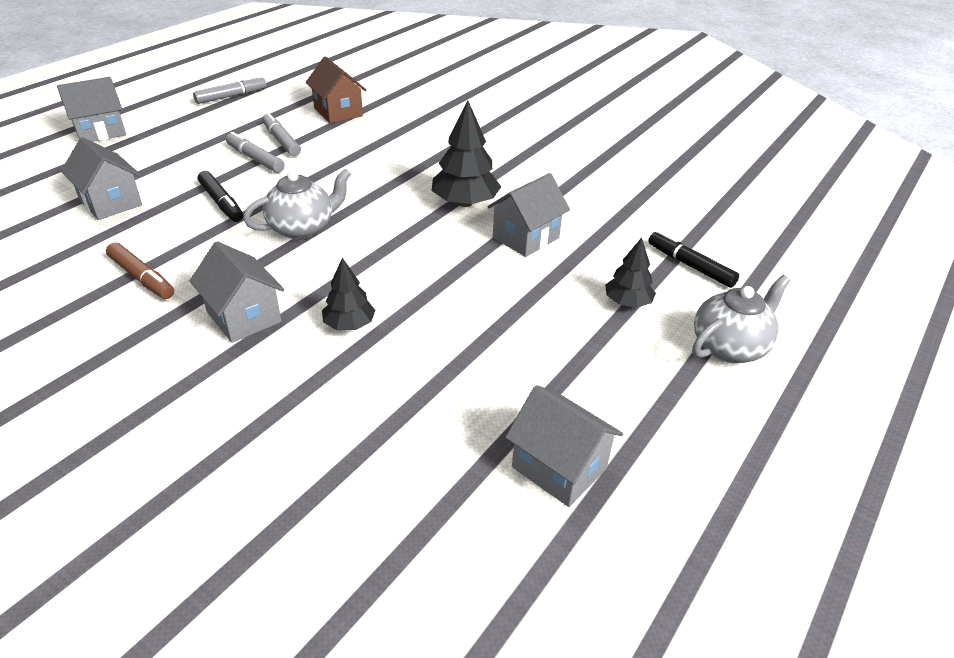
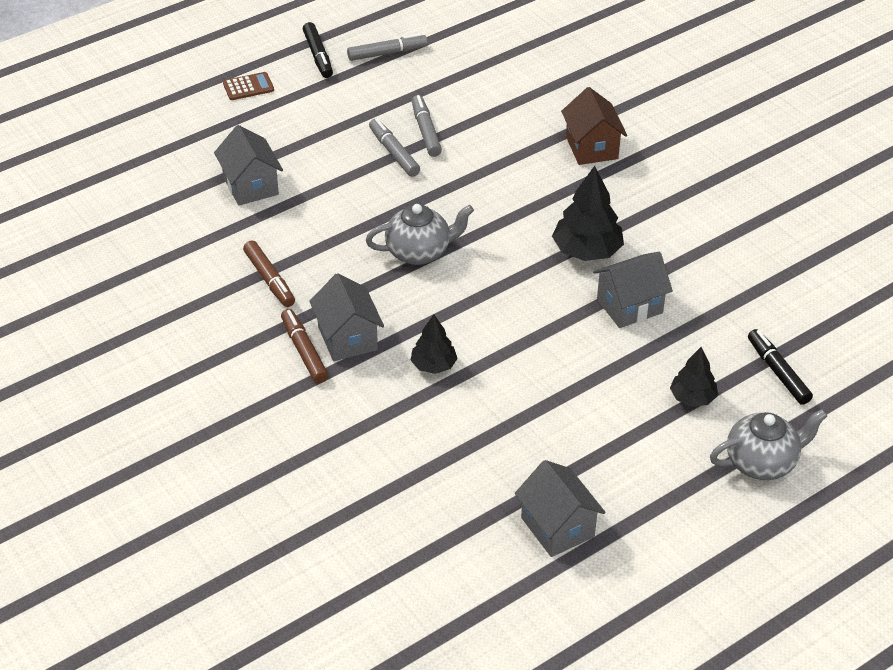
camera: 20 degrees right, 5 degrees up
grey house [57,77,126,142] -> brown calculator [223,72,274,100]
black marker [198,171,243,222] -> black marker moved to [303,22,333,78]
brown house [306,56,366,123] -> brown house moved to [561,87,627,165]
none -> brown marker [281,309,328,383]

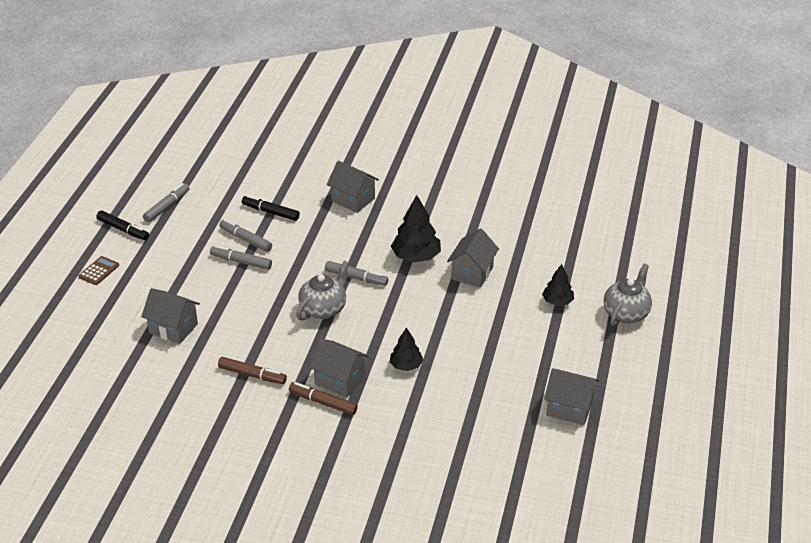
camera: 40 degrees left, 5 degrees down
brown house [561,87,627,165] -> grey house [327,161,379,213]
black marker [748,329,813,405] -> black marker moved to [242,195,300,221]
none -> grey marker [325,261,388,286]

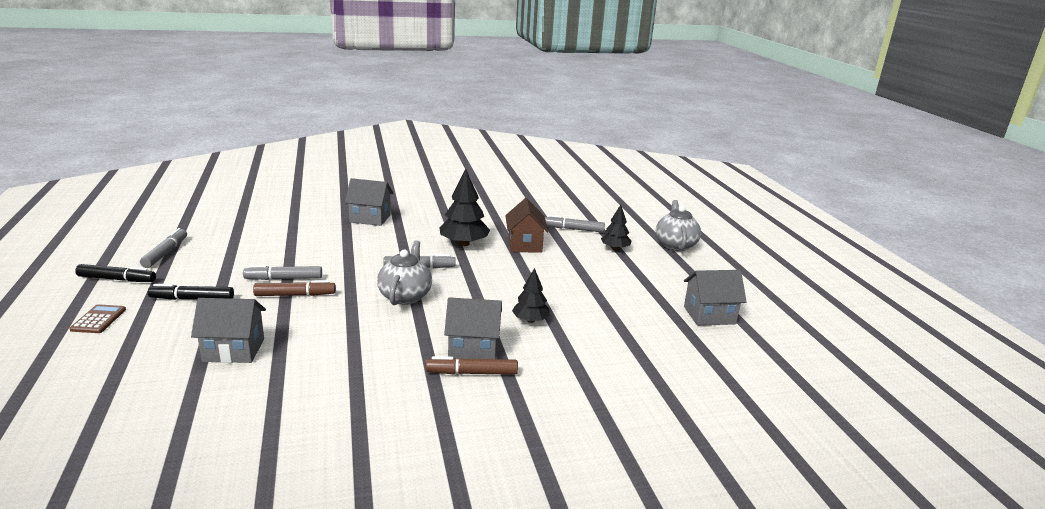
camera: 30 degrees left, 15 degrees down
brown marker [218,357,287,384] -> brown marker moved to [253,280,336,296]
grey marker [219,219,272,252] -> grey marker moved to [545,215,605,233]
black marker [242,195,300,221] -> black marker moved to [148,284,234,300]
grey house [447,228,499,288] -> brown house [505,198,549,253]

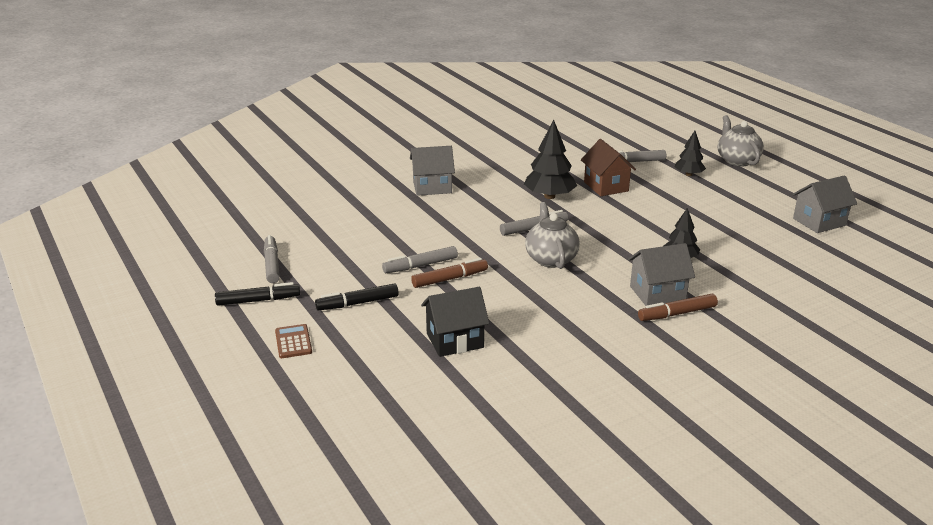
camera: 15 degrees left, 5 degrees up
grey house [191,298,266,363] -> black house [421,287,489,357]

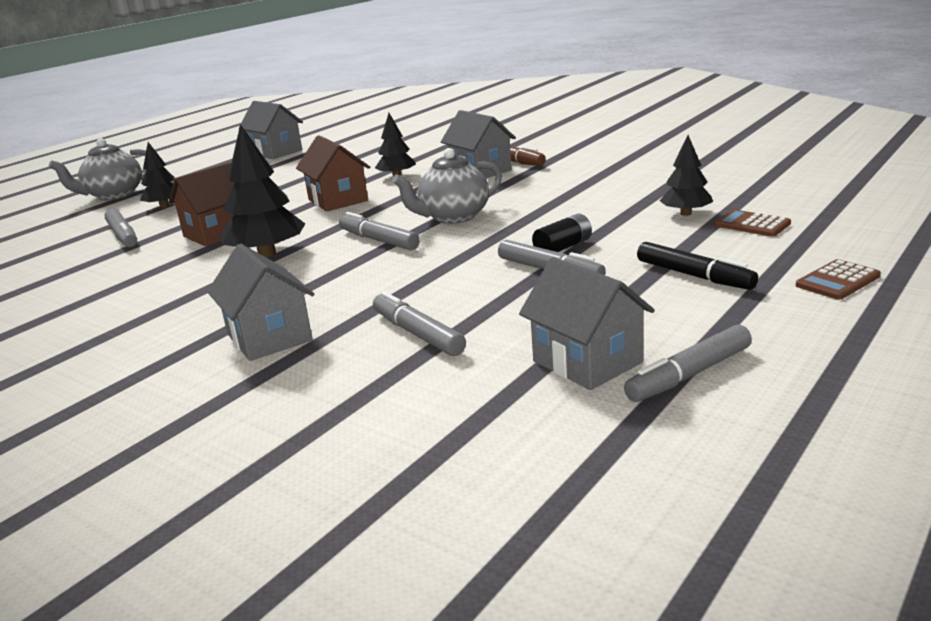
camera: 110 degrees left, 5 degrees down
black marker [215,282,300,306] -> none
brown marker [411,258,488,288] -> black battery [532,214,592,252]
black house [421,287,489,357] -> black tree [659,135,713,216]
none -> brown house [296,135,370,212]
none -> grey marker [373,291,466,356]
none -> grey house [519,257,655,390]
none -> brown calculator [714,209,791,237]

